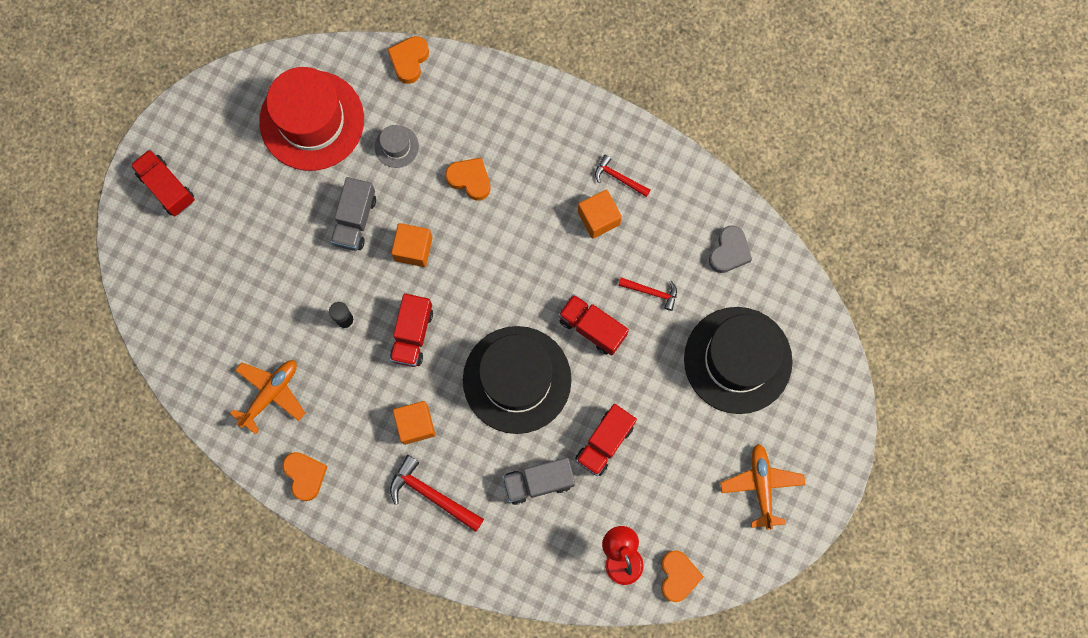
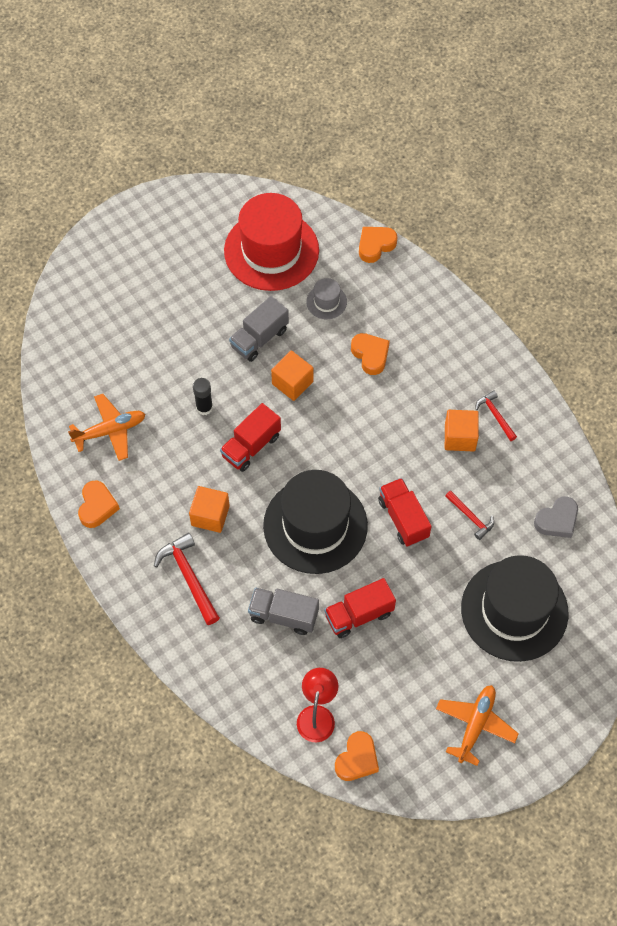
camera: 30 degrees right, 15 degrees down
red truck [130,149,195,217] -> none

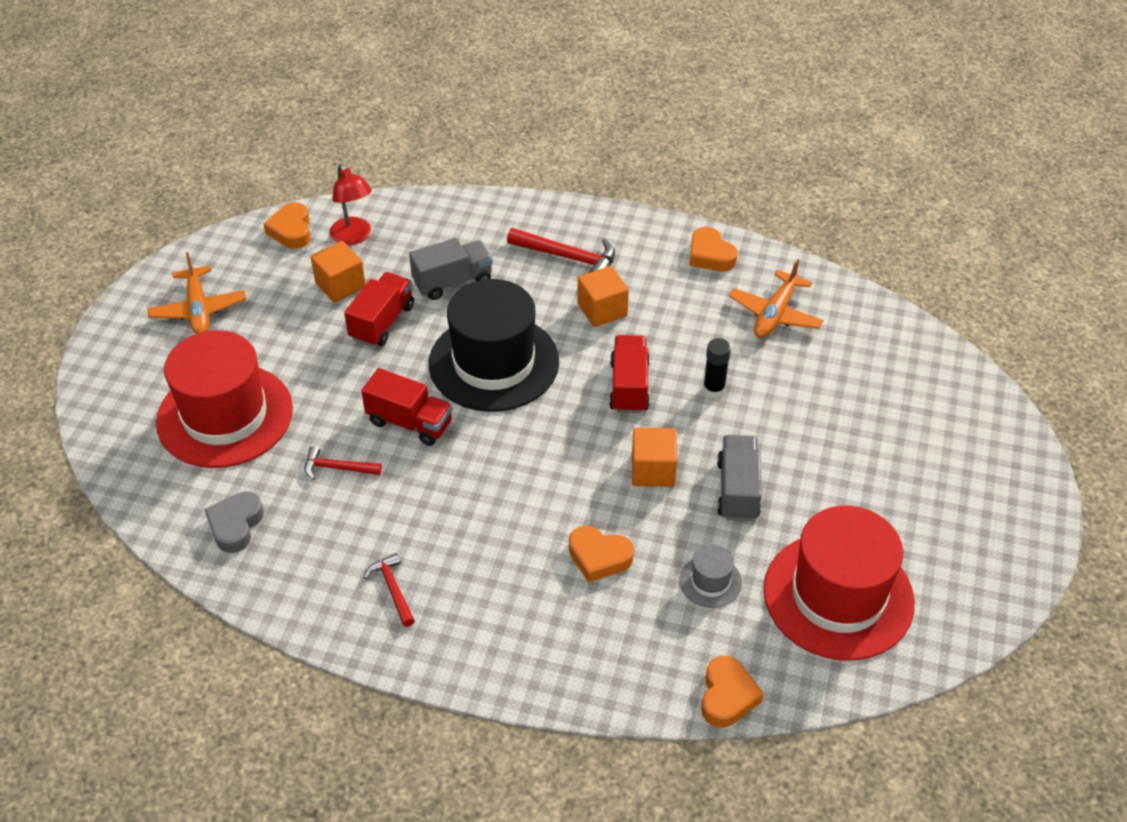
camera: 140 degrees right, 15 degrees down
orange cube [445,410,479,452] -> orange cube moved to [311,241,366,303]
black hat [461,555,569,662] -> red hat [156,330,293,468]
red hammer [475,390,517,441] -> red hammer turned 135 degrees counterclockwise [364,553,415,627]

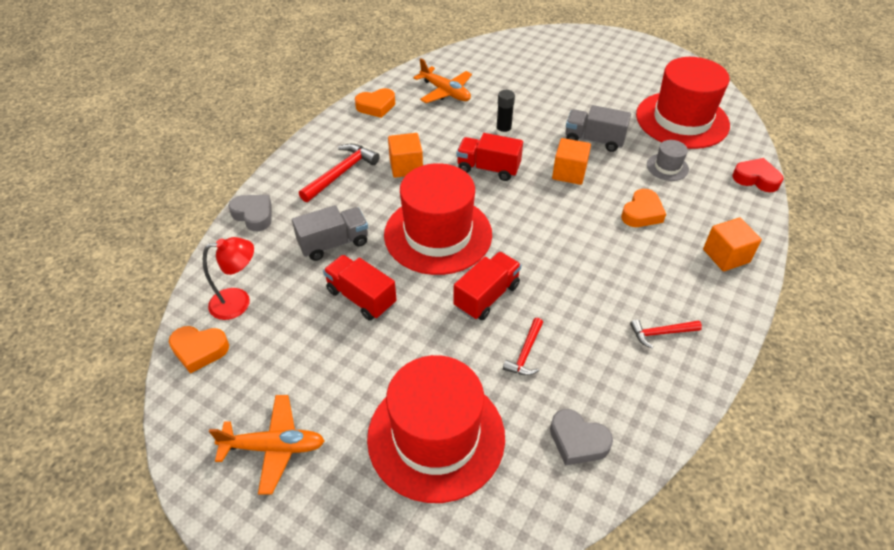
camera: 75 degrees left, 0 degrees up
orange cube [311,241,366,303] -> orange cube moved to [703,218,762,272]
grey truck [409,238,493,300] -> grey truck turned 75 degrees clockwise [292,205,368,261]
black hat [429,279,559,412] -> red hat [384,163,492,275]
orange heart [701,656,764,728] -> red heart [732,158,783,192]
none -> grey heart [228,195,272,231]

